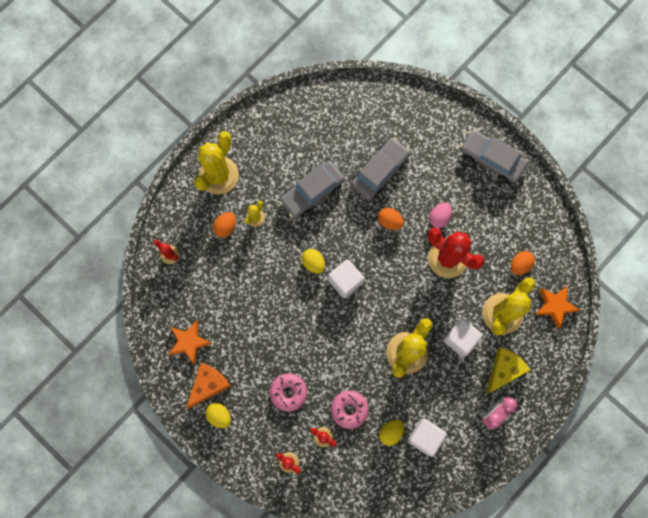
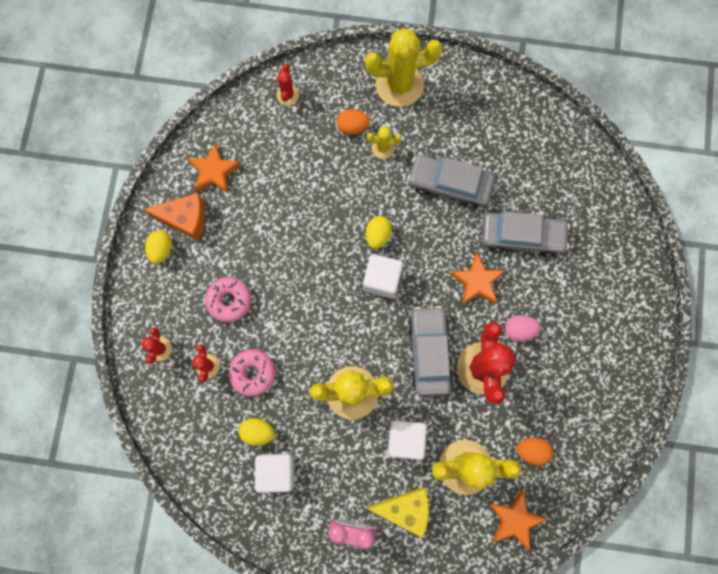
camera: 55 degrees right, 0 degrees up
orange egg [378,208,404,230] -> orange star [450,253,505,305]
grey car [460,130,528,183] -> grey car moved to [408,306,453,396]

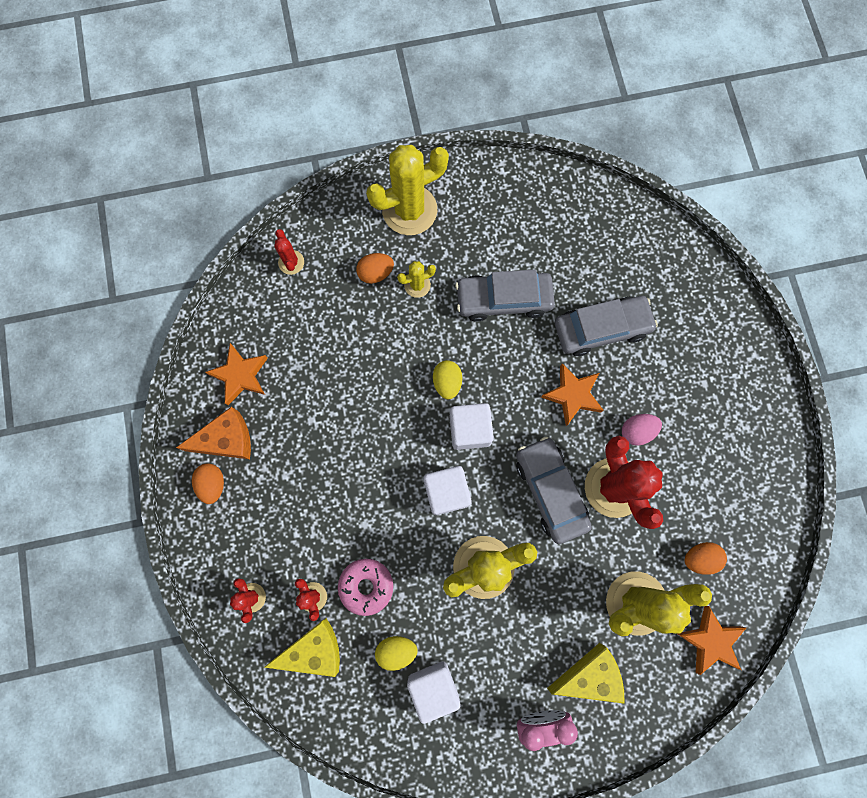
camera: 20 degrees left, 0 degrees up
yellow egg [145,230,172,264] -> orange egg [192,463,224,504]
pink donut [205,277,251,323] -> none
white cube [388,420,427,460] -> white cube moved to [424,466,472,515]
none -> yellow cheese [264,618,340,677]

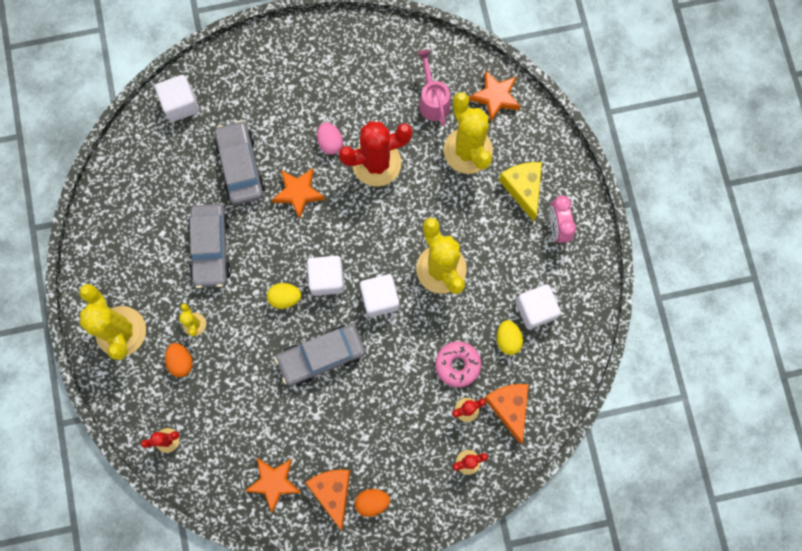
camera: 90 degrees left, 0 degrees up
yellow cheese [264,618,340,677] -> orange cheese [484,384,529,444]
grey car [516,437,592,544] -> grey car moved to [275,324,365,386]
orange egg [685,542,727,575] -> pink watering can [417,50,450,126]
none -> white cube [155,75,199,122]

